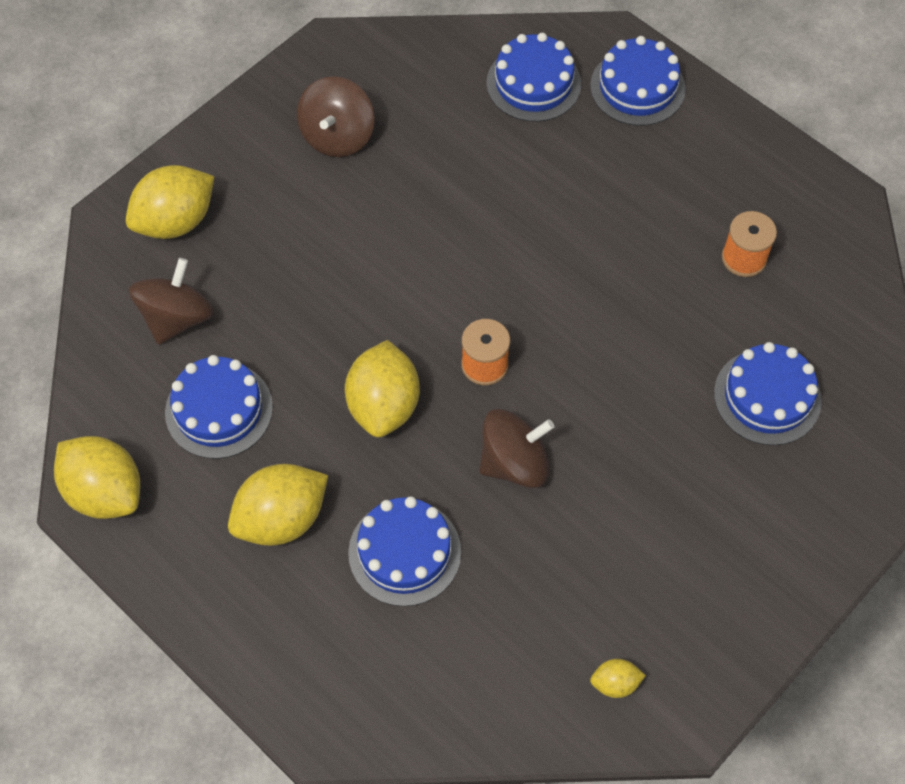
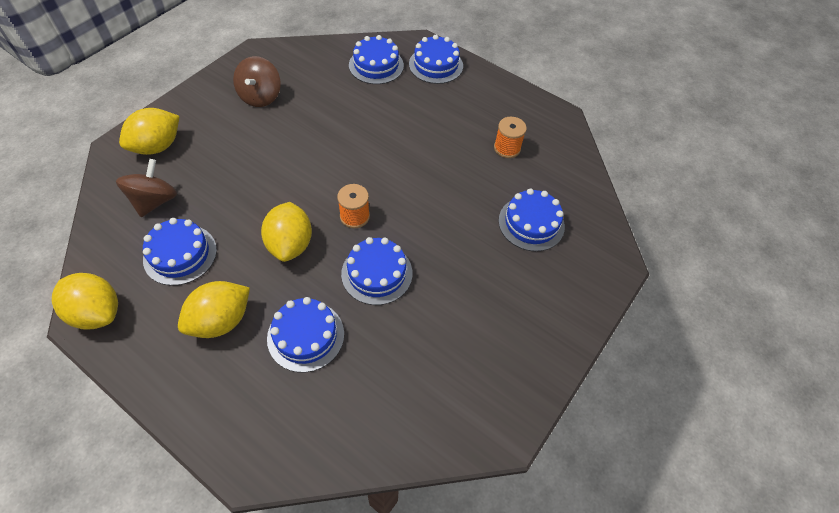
camera: 10 degrees left, 5 degrees down
brown spinning top [480,409,554,488] -> blue cake [341,237,413,305]
yellow lemon [590,659,646,698] -> none

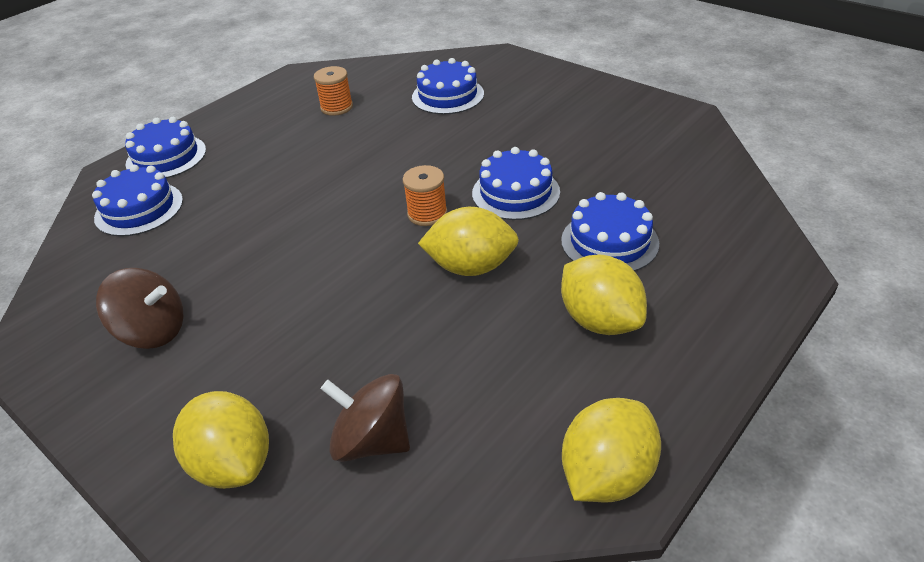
camera: 80 degrees left, 15 degrees down
blue cake [143,218,217,286] -> none

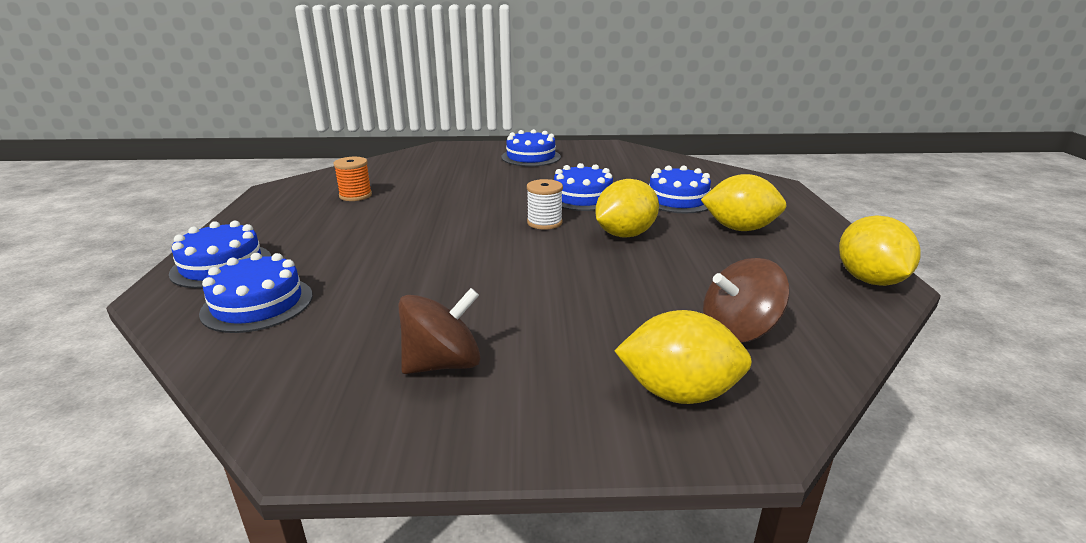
camera: 45 degrees left, 15 degrees down
orange spool [403,165,447,226] -> white spool [527,179,563,230]
blue cake [412,58,484,115] -> blue cake moved to [501,129,561,167]

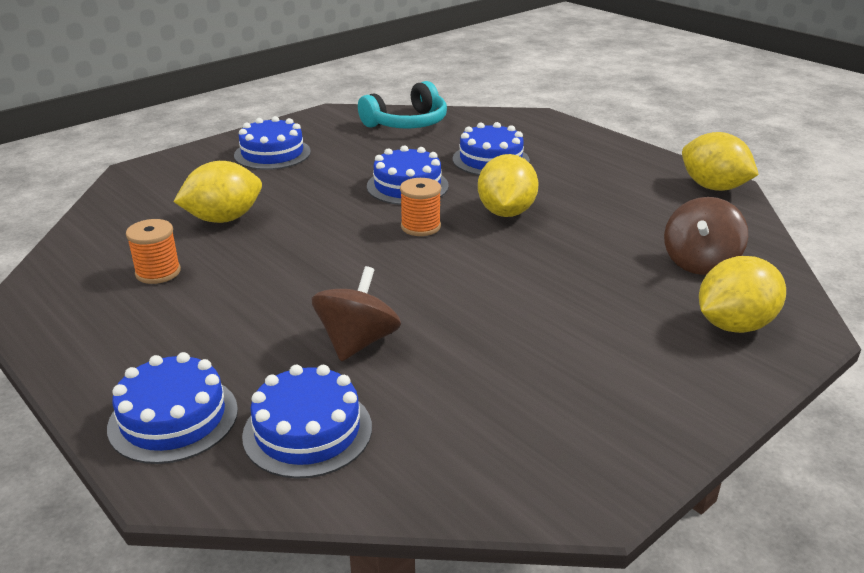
camera: 40 degrees left, 5 degrees up
brown spinning top [398,288,480,374] -> brown spinning top moved to [312,266,401,361]
white spool [527,179,563,230] -> orange spool [400,178,441,236]
yellow lemon [701,174,786,231] -> yellow lemon moved to [173,161,262,223]
none -> turquoise headphones [358,81,447,128]

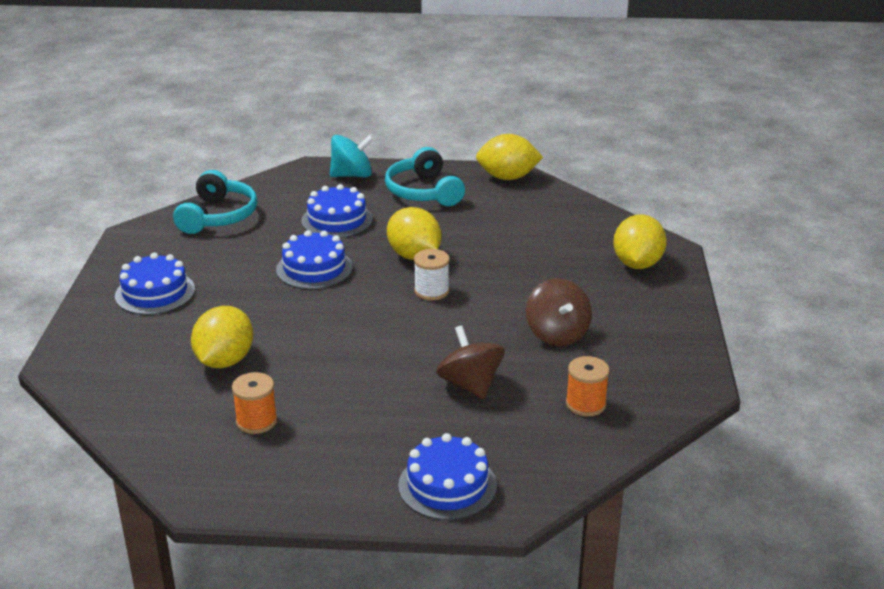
camera: 45 degrees left, 0 degrees up
blue cake [242,365,372,479] -> none
orange spool [400,178,441,236] -> orange spool moved to [566,356,610,417]
brown spinning top [664,197,748,275] -> brown spinning top moved to [526,278,592,346]
none -> turquoise spinning top [330,135,374,177]
none -> turquoise headphones [385,147,465,206]
none -> white spool [414,249,450,301]

